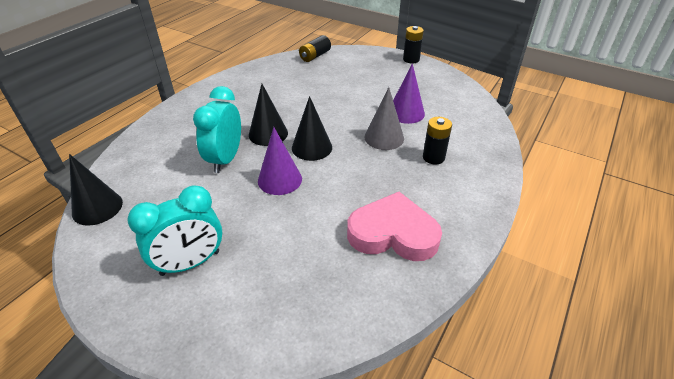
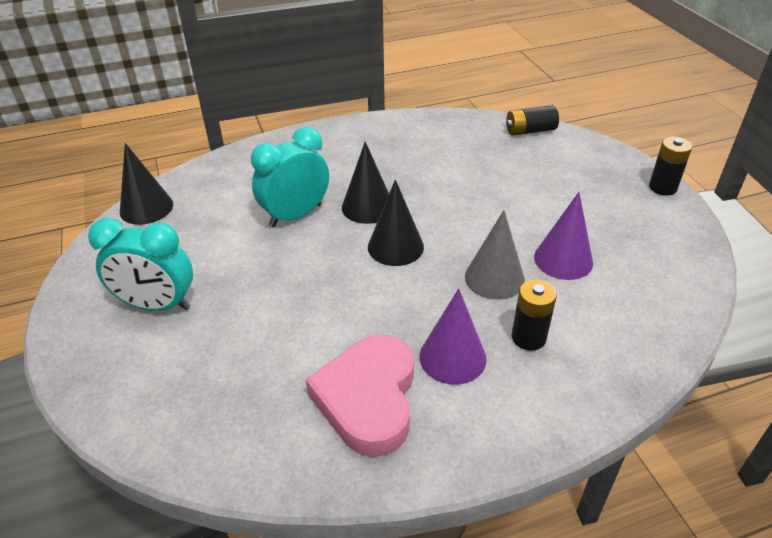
camera: 40 degrees right, 0 degrees up
purple cone [258,127,302,195] -> purple cone moved to [419,288,486,385]
pink heart [347,192,442,261] -> pink heart turned 135 degrees counterclockwise [305,335,414,457]

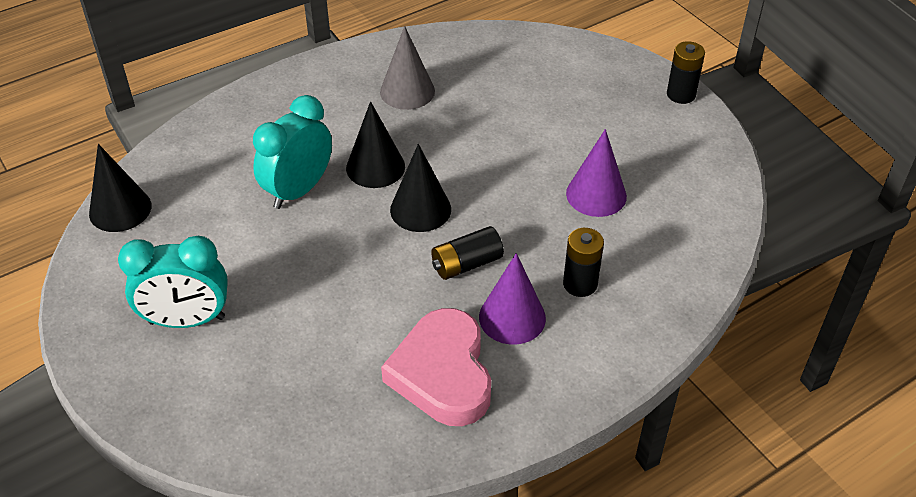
camera: 15 degrees left, 5 degrees up
grey cone [465,210,525,300] -> grey cone moved to [380,26,435,110]
black battery [506,105,559,136] -> black battery moved to [431,226,504,280]

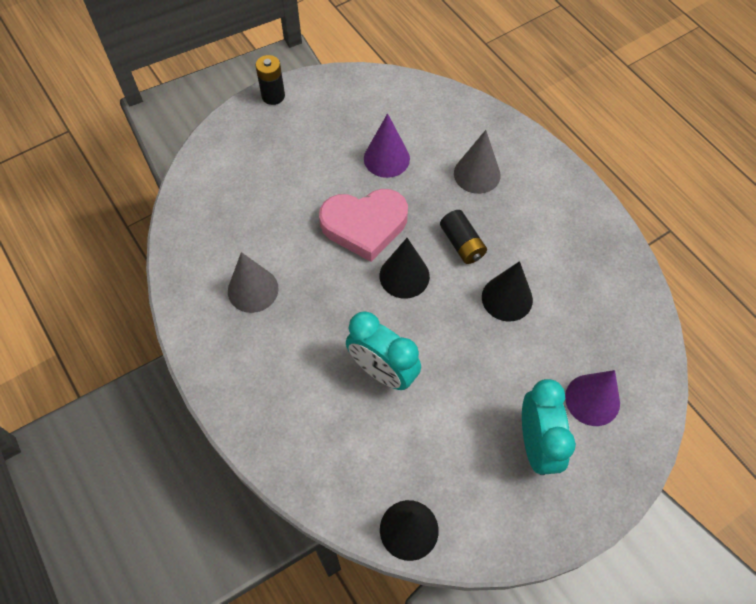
camera: 90 degrees left, 15 degrees up
black cone [346,101,405,188] -> black cone moved to [482,261,533,322]
pink heart [381,308,491,426] -> pink heart moved to [319,189,408,262]
purple cone [479,253,546,345] -> purple cone moved to [565,370,620,426]
black battery [563,228,604,297] -> grey cone [454,130,501,194]

